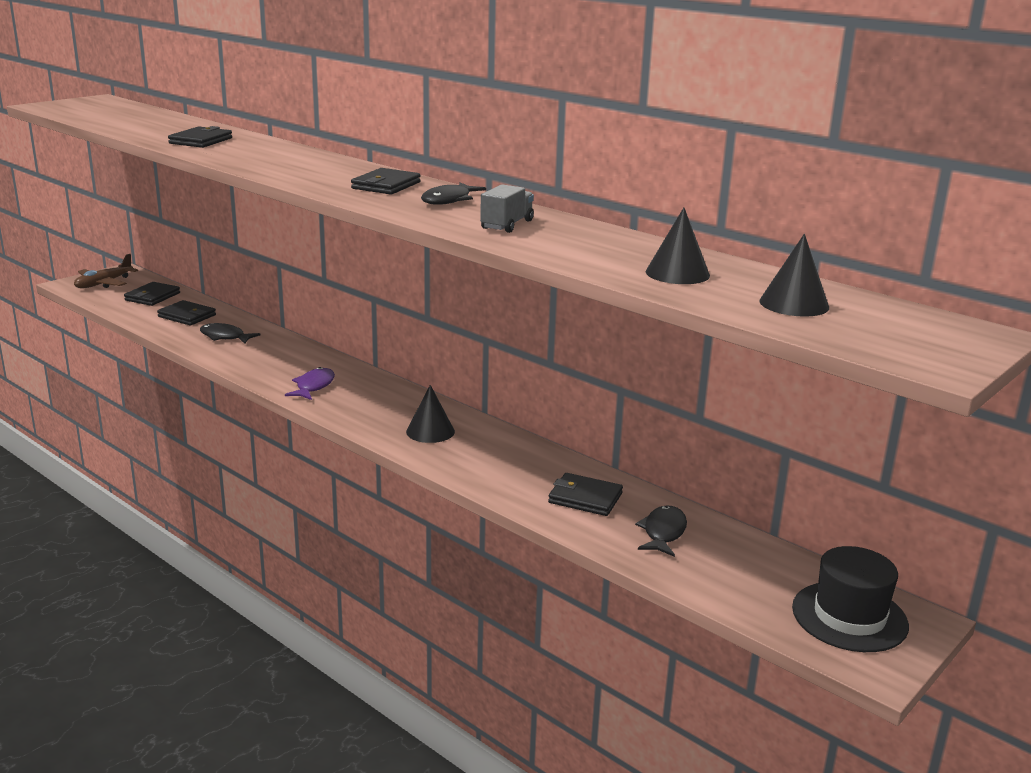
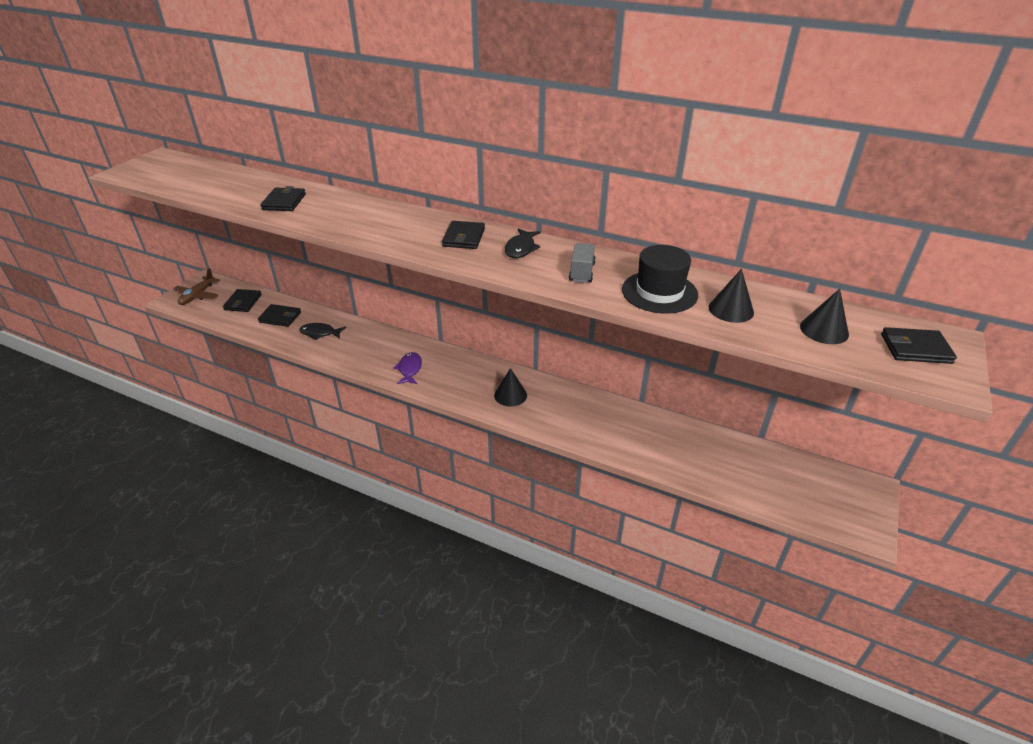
camera: 15 degrees left, 15 degrees up
black wallet [548,473,623,516] -> black wallet moved to [881,327,957,364]
black fish [635,506,687,557] -> none
black hat [792,546,909,652] -> black hat moved to [622,245,698,314]

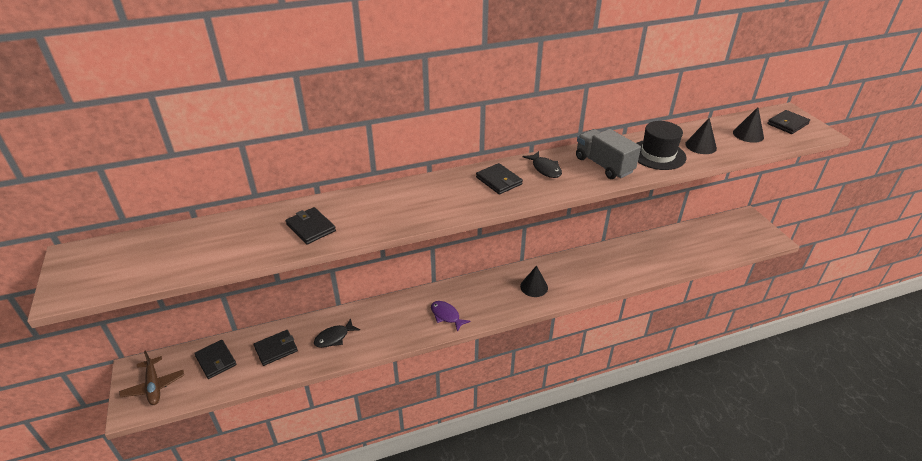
camera: 45 degrees left, 0 degrees up
grey truck [569,243,596,283] -> grey truck [576,129,641,179], size x1.61

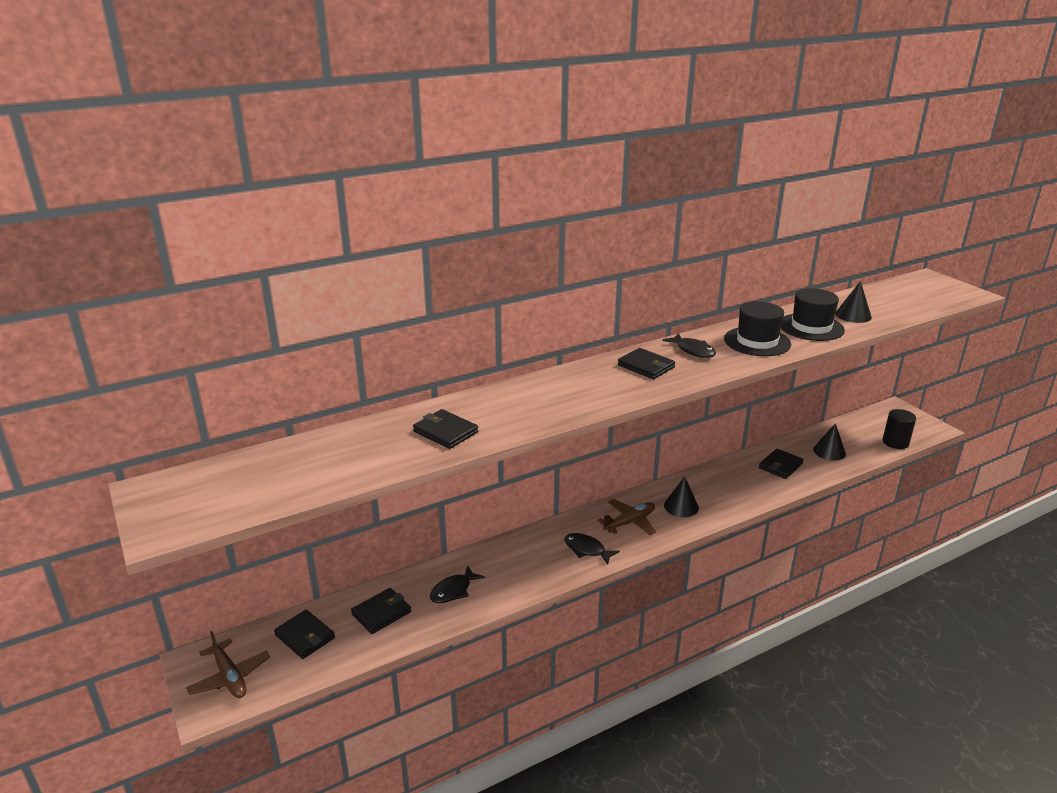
camera: 10 degrees left, 10 degrees down
purple fish [431,301,471,332] -> black fish [564,533,620,565]
grey truck [576,129,641,179] -> black hat [724,301,791,356]
black cone [733,107,764,143] -> black cone moved to [813,423,846,461]
black wallet [767,110,810,134] -> black wallet moved to [759,449,803,479]
none -> brown plane [598,499,656,535]
none -> black cylinder [883,409,916,449]

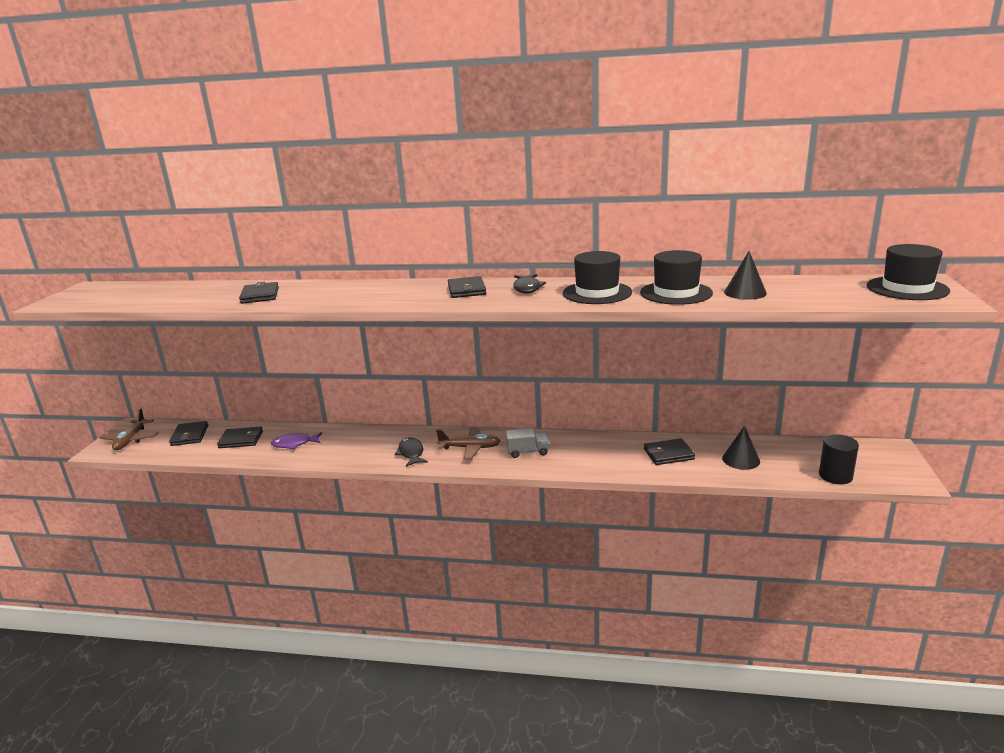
camera: 40 degrees right, 5 degrees down
black fish [430,566,485,603] -> purple fish [271,432,322,449]
black cone [664,476,699,517] -> grey truck [506,428,549,458]
none -> black hat [867,244,950,300]

